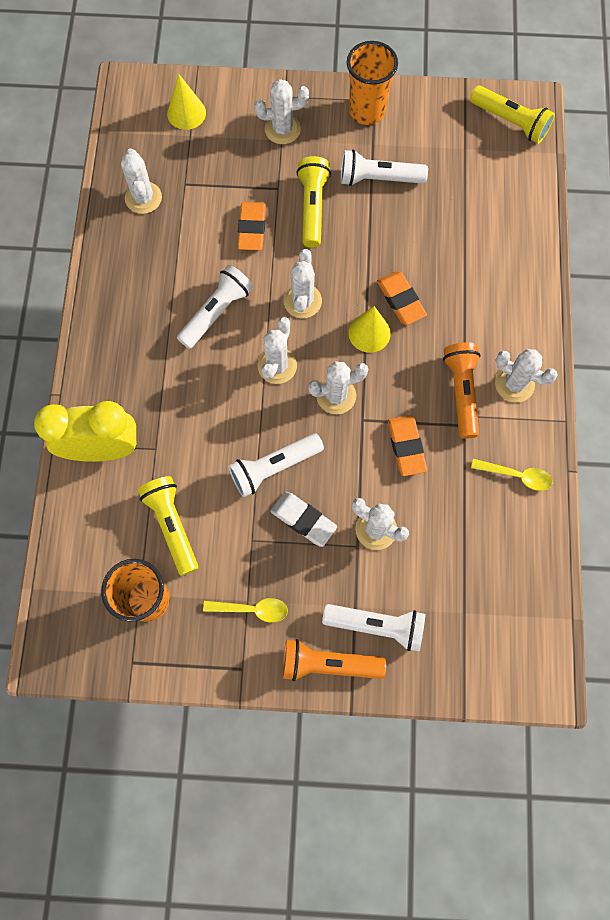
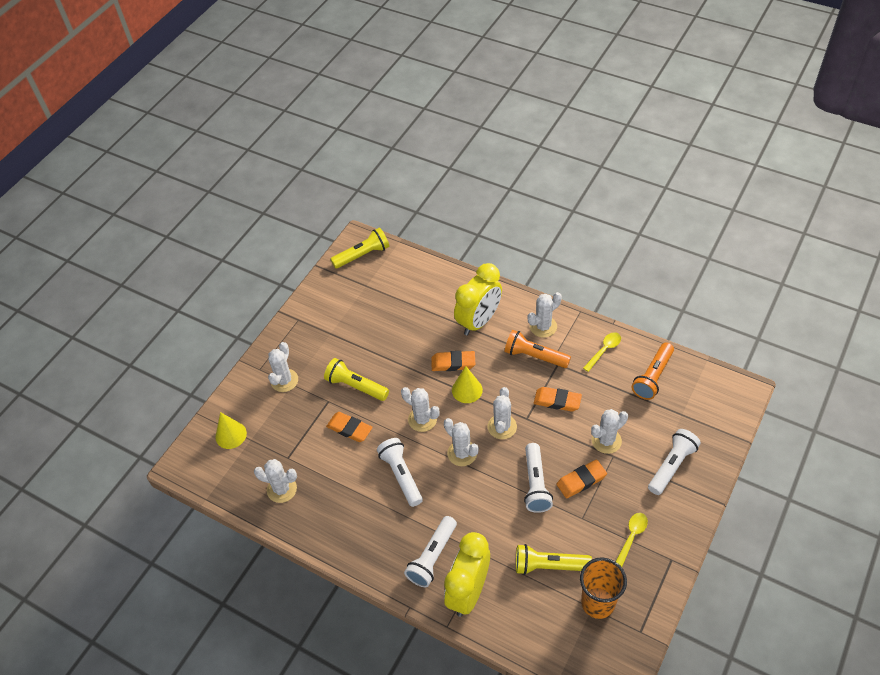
camera: 60 degrees left, 20 degrees down
white eraser [270,492,337,547] -> orange eraser [557,460,607,499]
orange flashlight [283,639,386,681] -> orange flashlight moved to [632,342,674,400]
white flashlight [341,149,428,186] -> white flashlight moved to [404,516,457,587]
orange cup [347,41,398,125] -> none
none -> yellow clock [454,263,502,336]

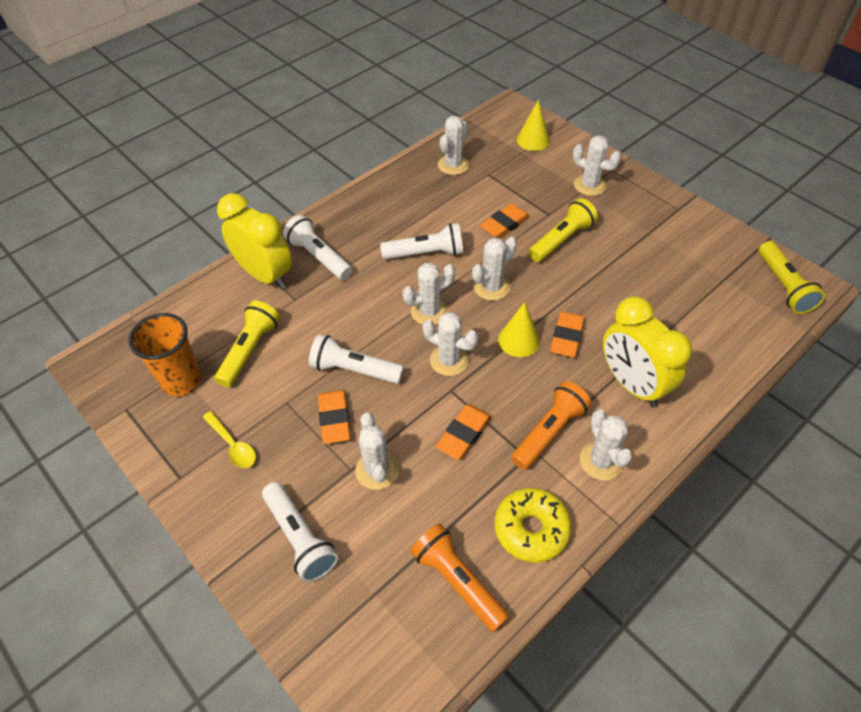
camera: 105 degrees right, 0 degrees up
yellow spoon [583,332,621,372] -> yellow donut [494,488,572,563]

